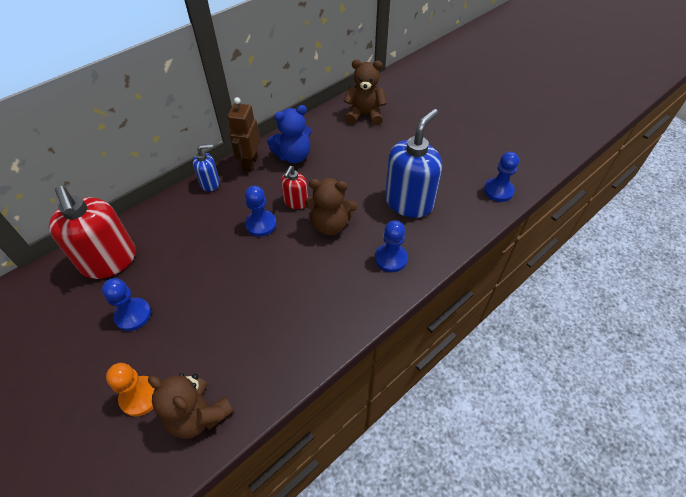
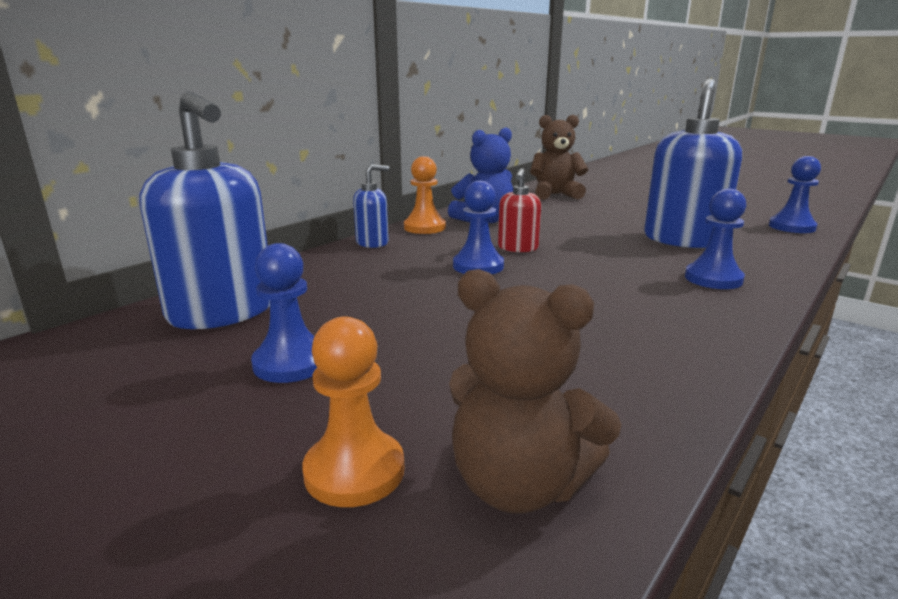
camera: 10 degrees left, 30 degrees down
red soap dispenser [49,186,136,279] -> blue soap dispenser [140,91,270,329]
brown robot [227,97,260,172] -> orange pawn [404,156,446,234]
brown teddy bear [305,178,357,235] -> none

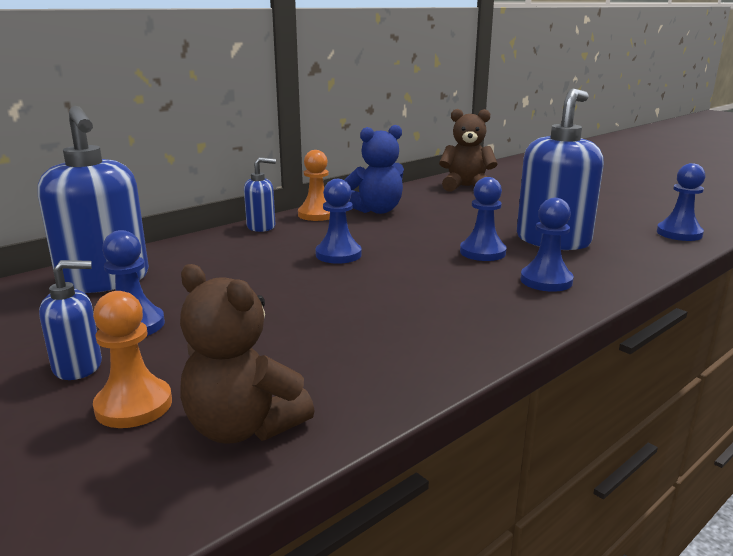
camera: 10 degrees right, 0 degrees up
red soap dispenser [498,168,541,252] -> none
none -> blue soap dispenser [39,260,102,380]
none -> blue pawn [460,177,507,261]

